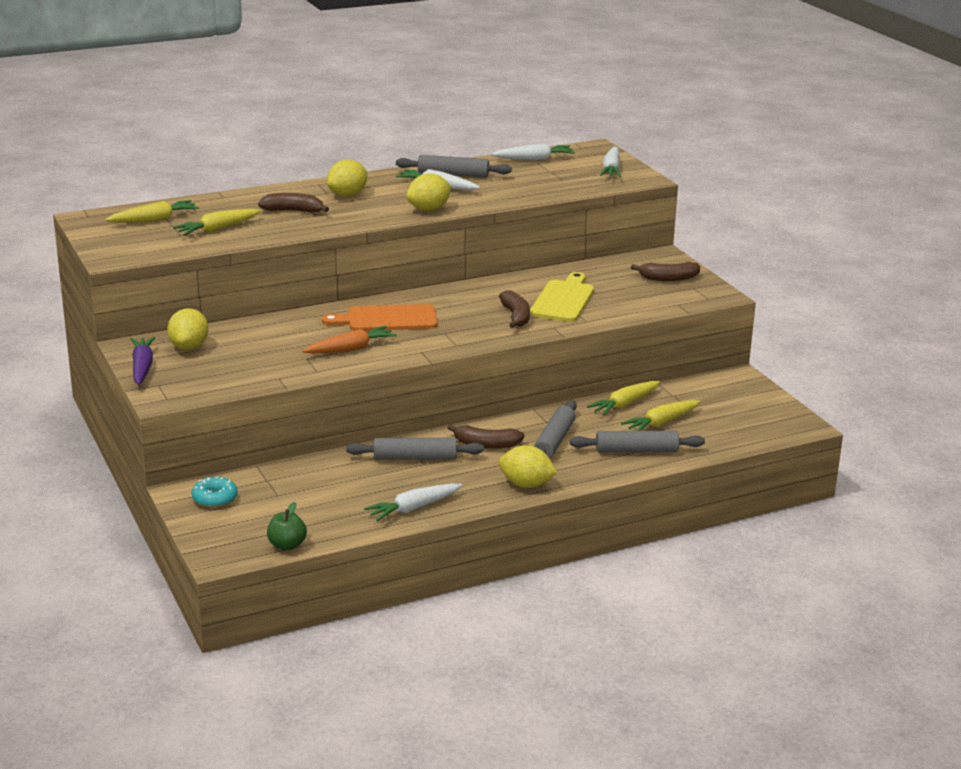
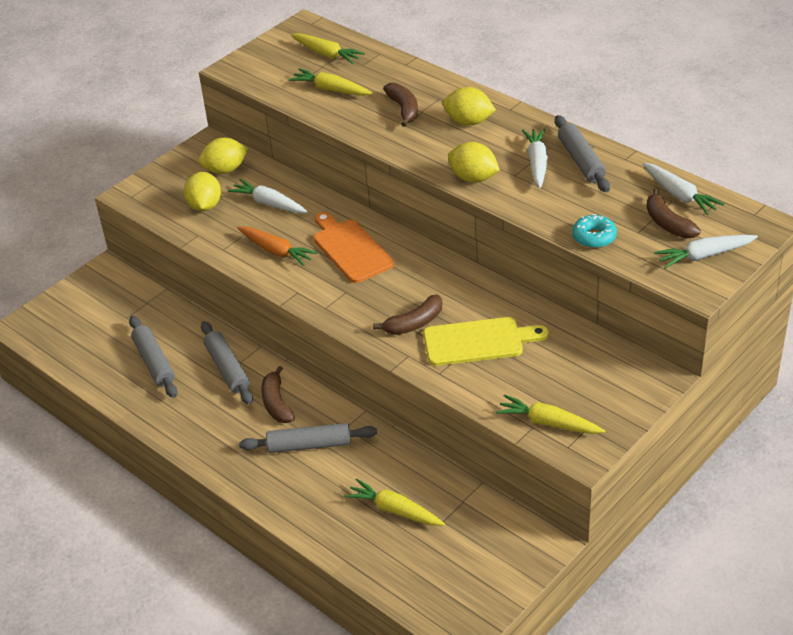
camera: 70 degrees right, 15 degrees up
purple carrot [131,337,155,385] -> none
turquoise donut [191,477,238,508] -> turquoise donut moved to [572,214,617,248]
green apple [267,502,307,550] -> none
white carrot [364,484,462,521] -> white carrot moved to [228,179,308,213]
yellow lemon [499,445,558,488] -> yellow lemon moved to [184,172,221,211]
grey rolling pin [570,431,705,453] -> grey rolling pin moved to [129,316,177,398]
yellow carrot [587,381,660,416] -> yellow carrot moved to [496,394,605,434]
brown banana [631,262,700,281] -> brown banana moved to [647,188,701,238]

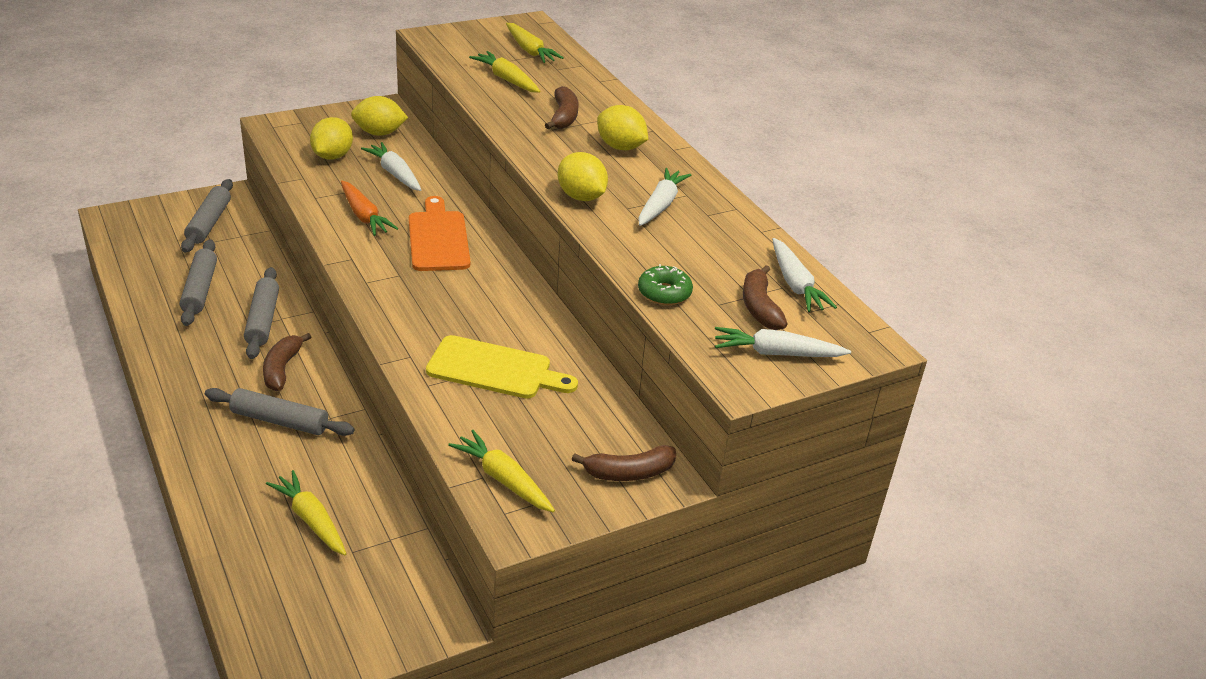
camera: 15 degrees right, 5 degrees down
brown banana [373,294,442,335] -> brown banana moved to [572,445,676,481]
grey rolling pin [555,115,610,192] -> grey rolling pin moved to [181,179,233,252]
turquoise donut [572,214,617,248] -> green donut [638,264,693,305]

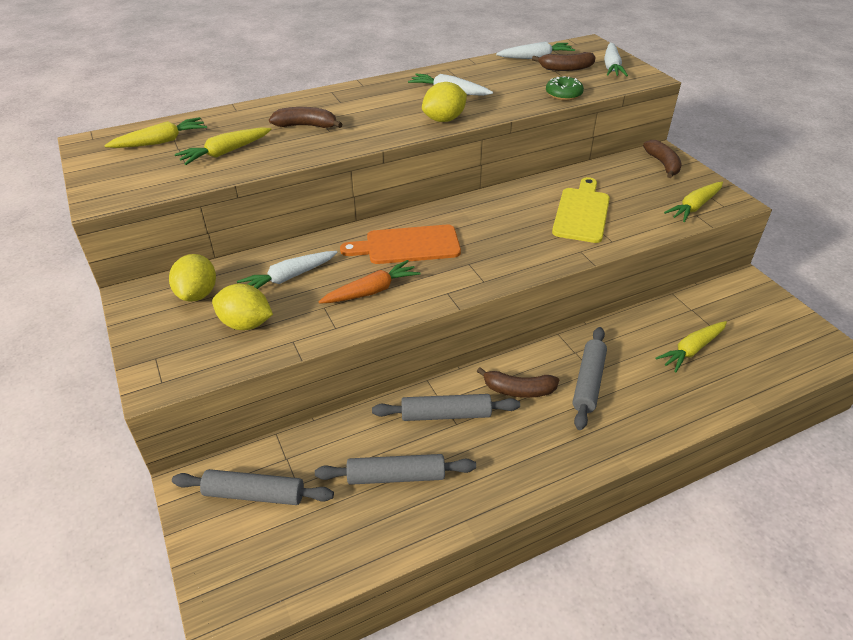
camera: 85 degrees left, 5 degrees up
yellow lemon [597,105,648,150] -> none

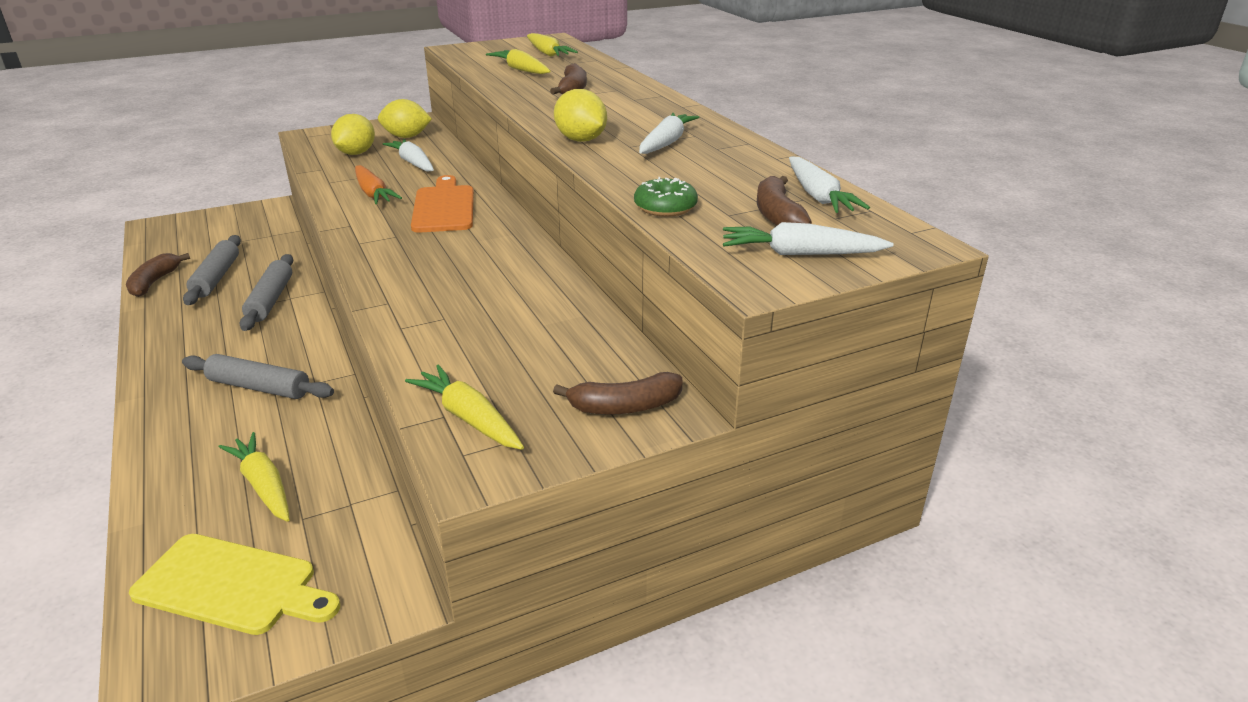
camera: 90 degrees right, 10 degrees down
grey rolling pin [172,469,334,505] -> none
brown banana [477,367,559,398] -> brown banana moved to [126,253,190,297]
yellow cutting board [552,177,610,243] -> yellow cutting board moved to [129,534,340,635]

